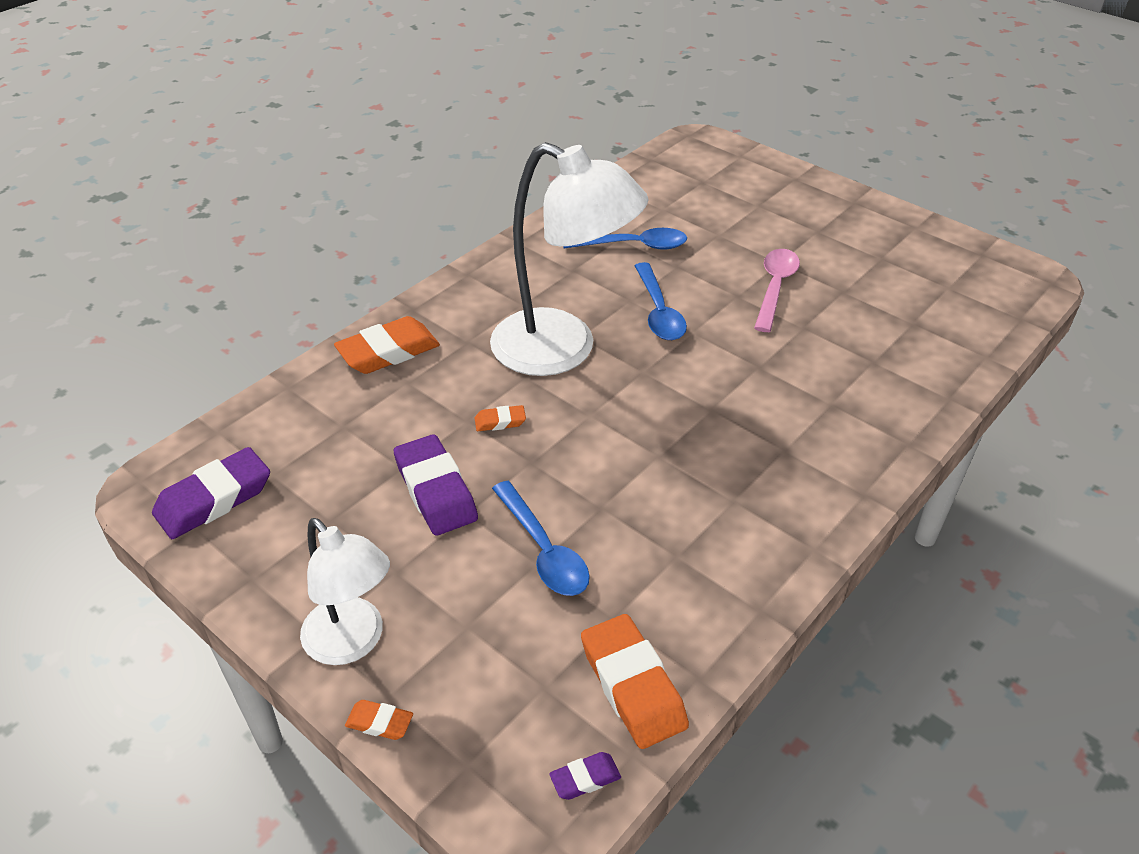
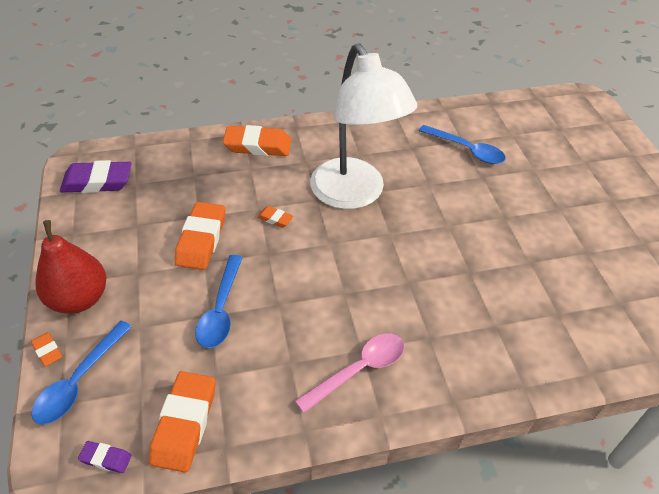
camera: 35 degrees right, 5 degrees up
white lamp [300,518,390,665] -> red pear [35,220,106,314]
purple eraser [394,434,478,535] -> orange eraser [174,202,225,270]
blue spoon [635,262,687,340] -> blue spoon moved to [31,321,132,425]
pink spoon [754,249,800,332] -> pink spoon moved to [295,334,404,413]

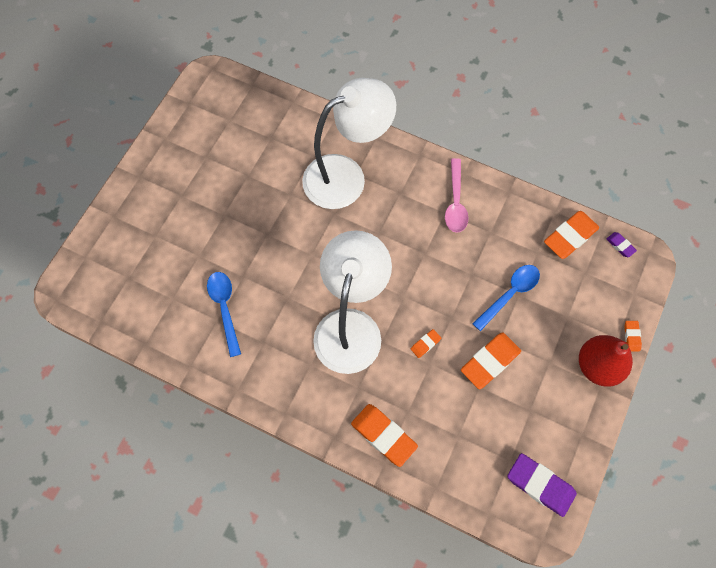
camera: 140 degrees left, 20 degrees up
blue spoon [31,321,132,425] -> none
orange eraser [257,206,293,228] -> orange eraser turned 75 degrees clockwise [411,329,441,358]
pink spoon [295,334,404,413] -> pink spoon turned 90 degrees counterclockwise [445,158,469,233]
none -> white lamp [302,78,396,209]

